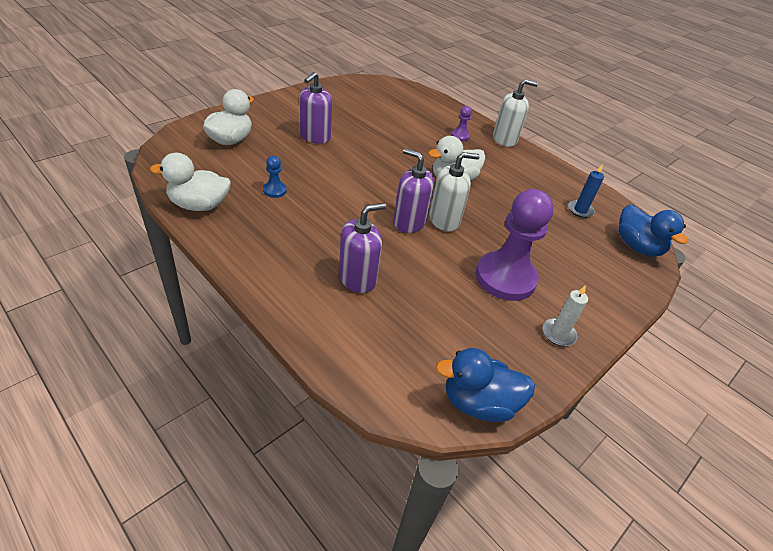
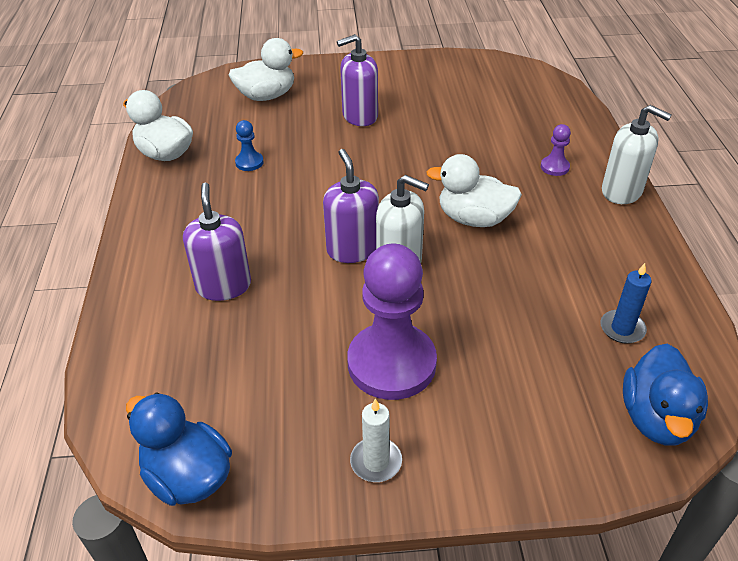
camera: 45 degrees right, 0 degrees up
purple soap dispenser [339,203,386,293] -> purple soap dispenser turned 105 degrees counterclockwise [183,183,251,301]

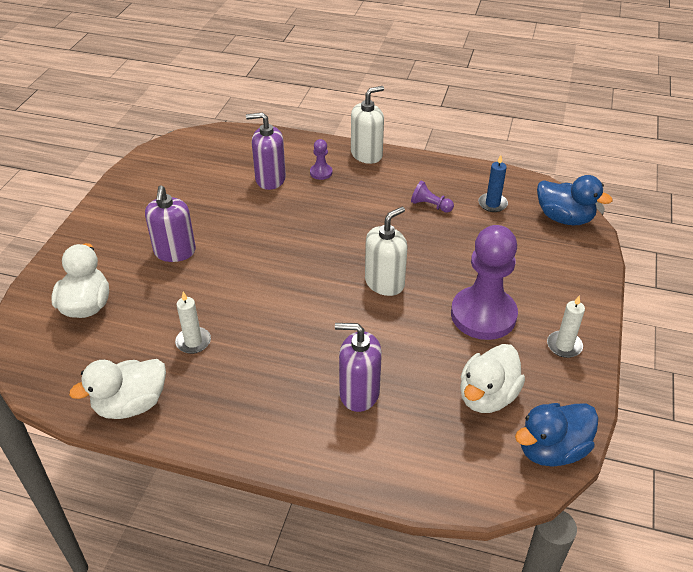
camera: 70 degrees left, 0 degrees up
blue pawn [235,120,264,171] -> white candle [175,292,211,354]
purple soap dispenser [323,149,379,263] -> purple soap dispenser moved to [246,112,286,190]
white duck [426,154,522,227] -> white duck moved to [460,344,525,413]
none -> purple pawn [411,181,454,213]

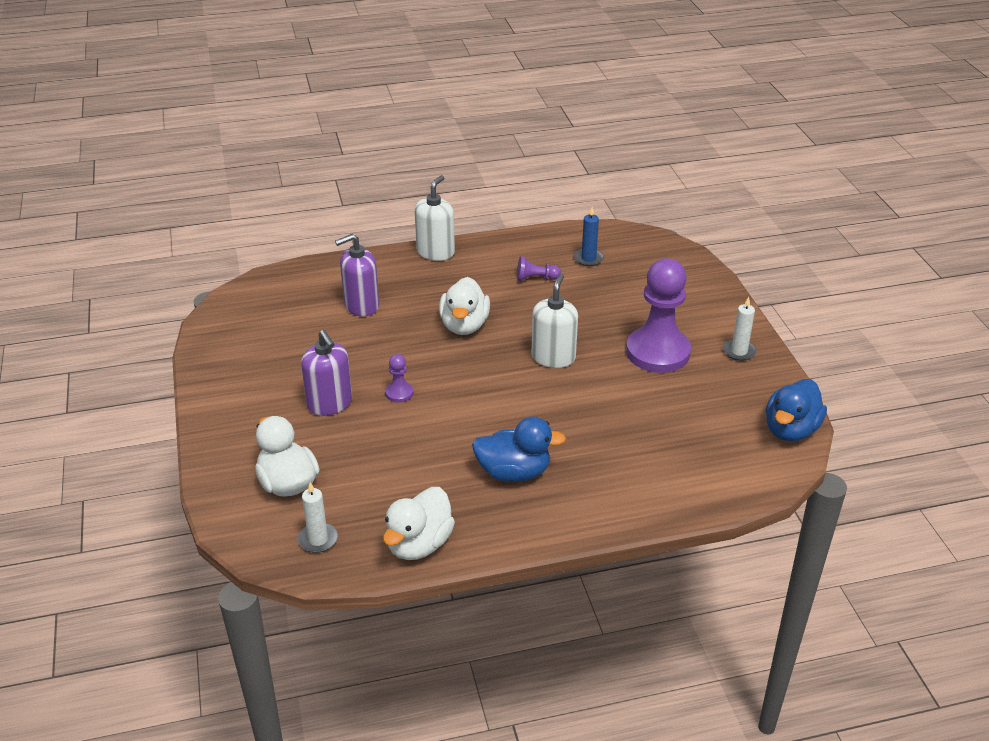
camera: 30 degrees left, 5 degrees down
white candle [175,292,211,354] -> white candle moved to [298,482,338,553]
purple pawn [310,139,333,180] -> purple pawn moved to [385,354,413,402]
purple soap dispenser [335,323,382,412] -> none
white duck [460,344,525,413] -> white duck moved to [439,277,490,335]
blue duck [537,175,613,225] -> blue duck moved to [472,417,566,482]

